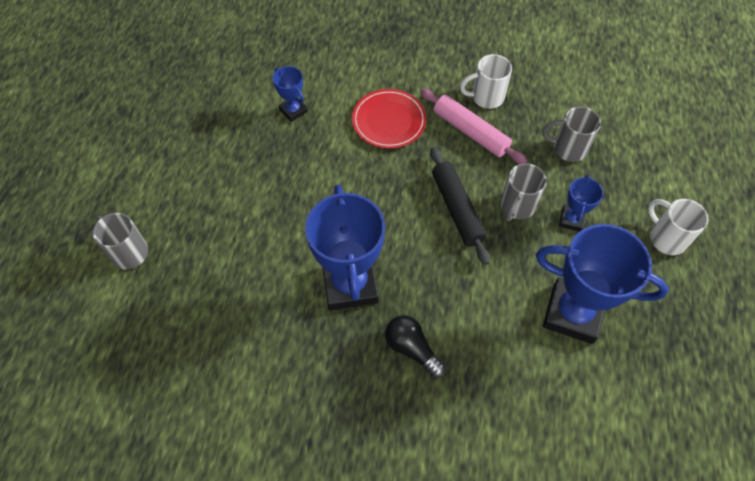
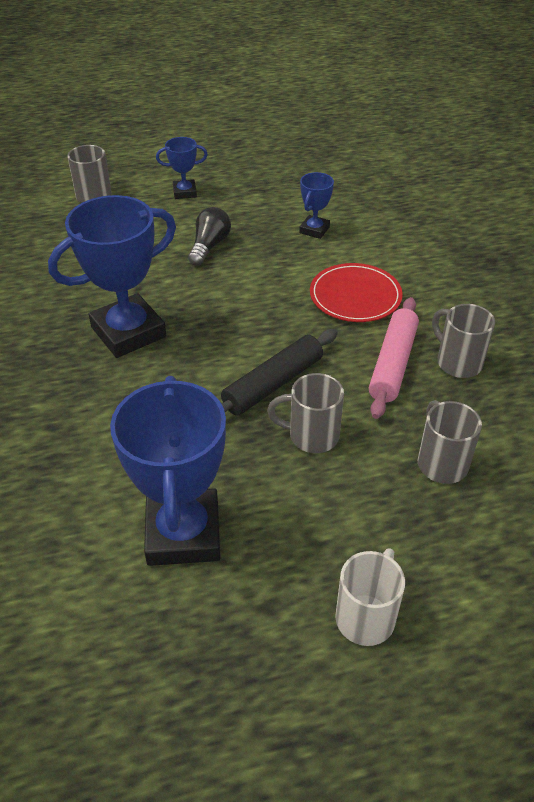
camera: 65 degrees right, 15 degrees down
black light bulb [385,315,446,377] -> black light bulb moved to [188,207,231,266]
white mug [460,54,512,109] -> grey mug [432,304,495,378]
blue trophy [559,175,603,232] -> blue trophy moved to [156,137,208,199]

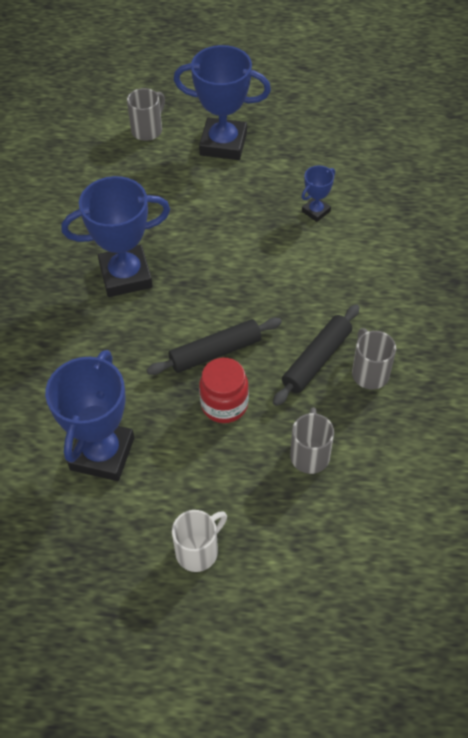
camera: 20 degrees right, 10 degrees up
blue trophy [156,137,208,199] -> blue trophy [174,45,271,160], size x2.08
black light bulb [188,207,231,266] -> none
grey mug [267,373,344,453] -> red jar [199,358,249,423]
red plate [310,263,403,322] -> none
pink rolling pin [369,297,419,419] -> black rolling pin [273,304,360,406]

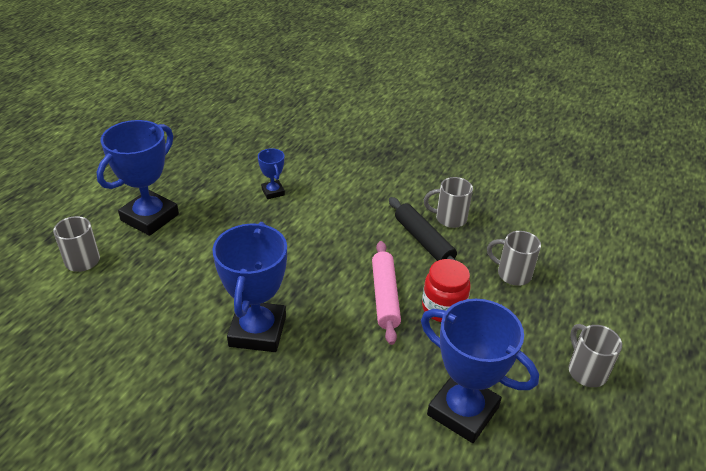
camera: 70 degrees left, 15 degrees down
black rolling pin [147,318,282,375] -> pink rolling pin [372,241,401,345]
white mug [172,510,227,572] -> grey mug [569,324,622,387]

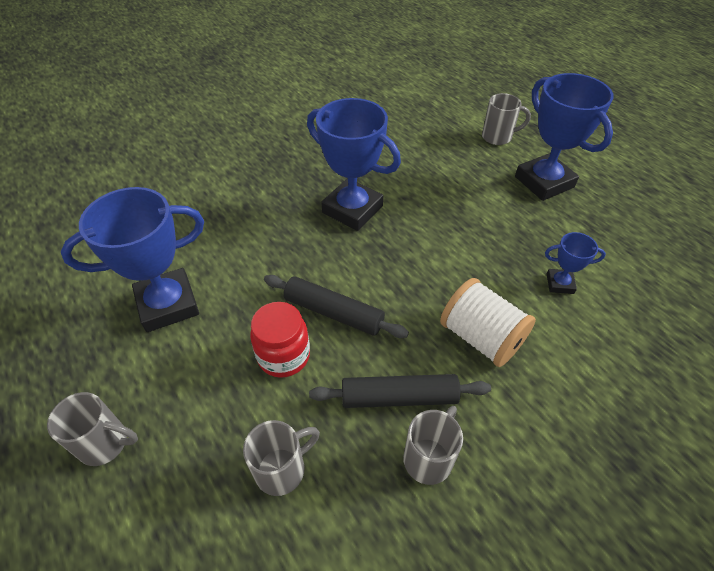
camera: 120 degrees right, 10 degrees up
pink rolling pin [372,241,401,345] -> black rolling pin [264,275,409,338]
none -> white spool [440,278,536,367]

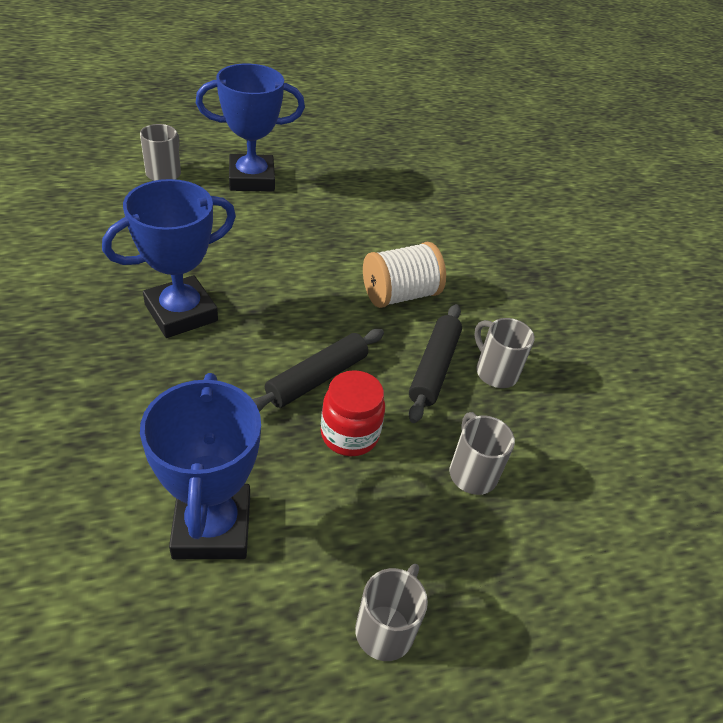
camera: 75 degrees left, 5 degrees down
blue trophy [545,232,606,294] -> none

